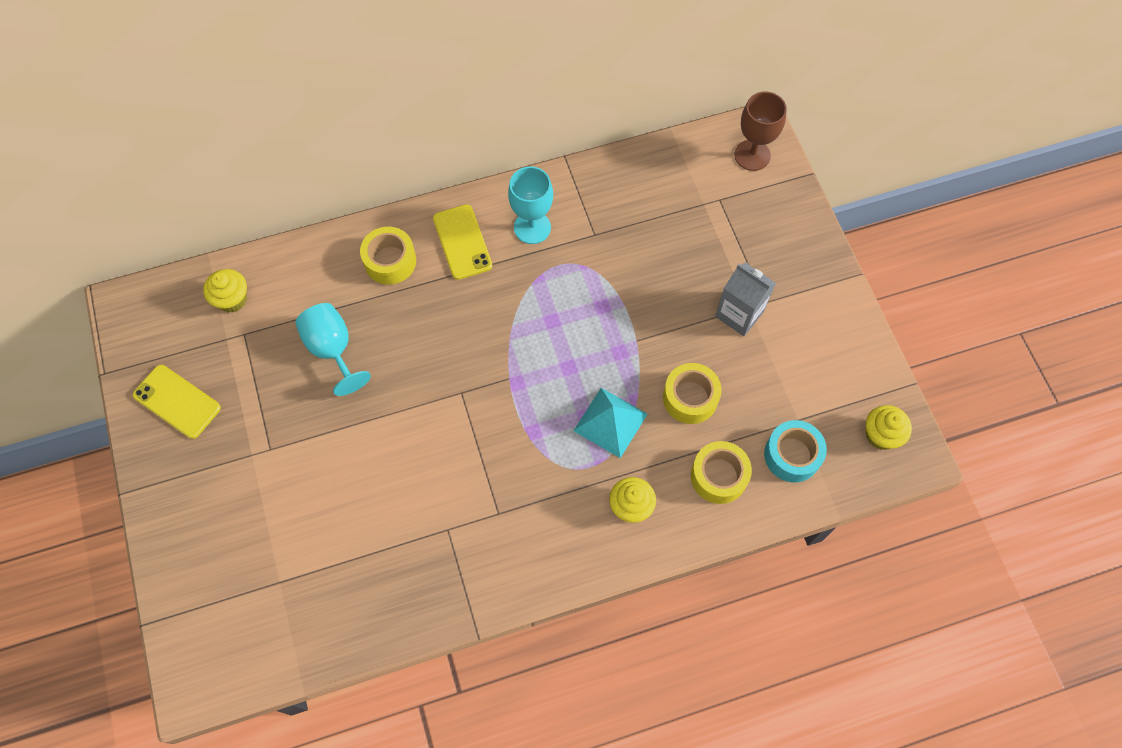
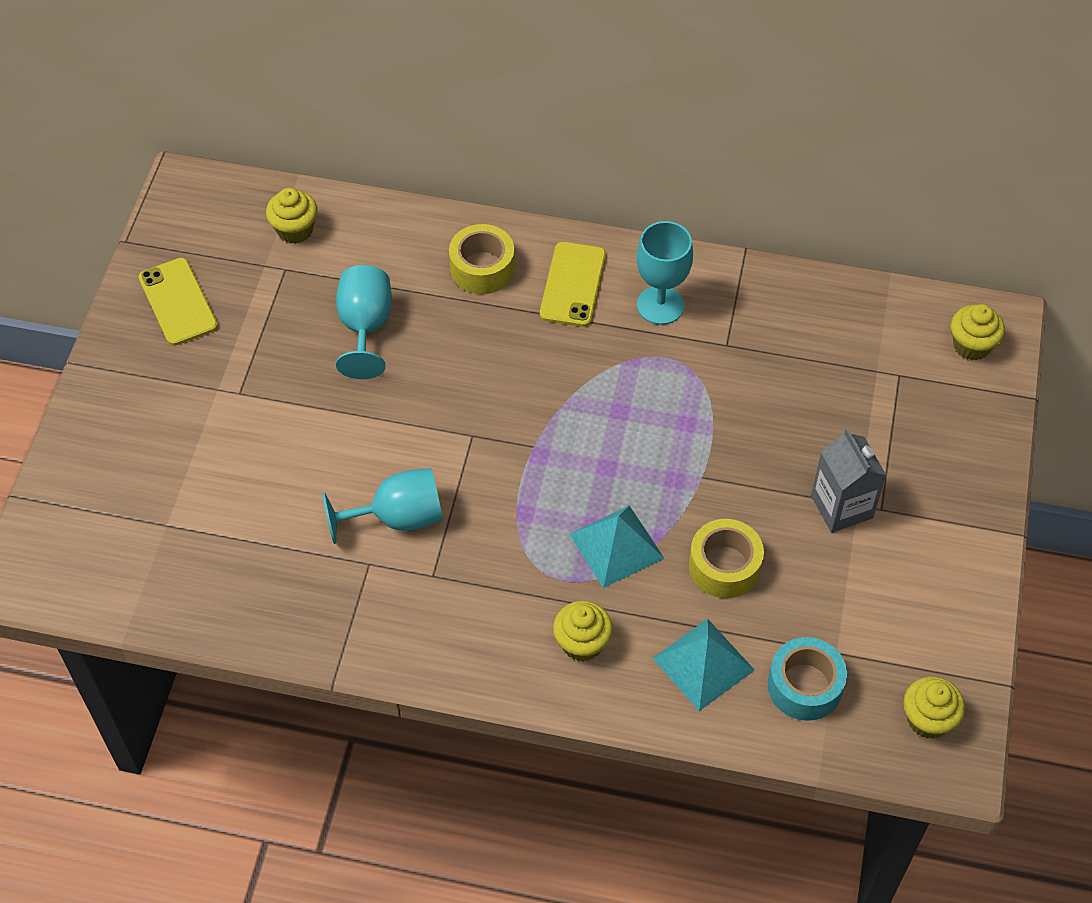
camera: 30 degrees right, 10 degrees down
yellow tape [691,441,752,504] -> turquoise pyramid [652,619,755,711]
brown goblet [734,91,787,171] -> yellow cupcake [951,304,1005,361]
none -> turquoise goblet [323,468,443,544]

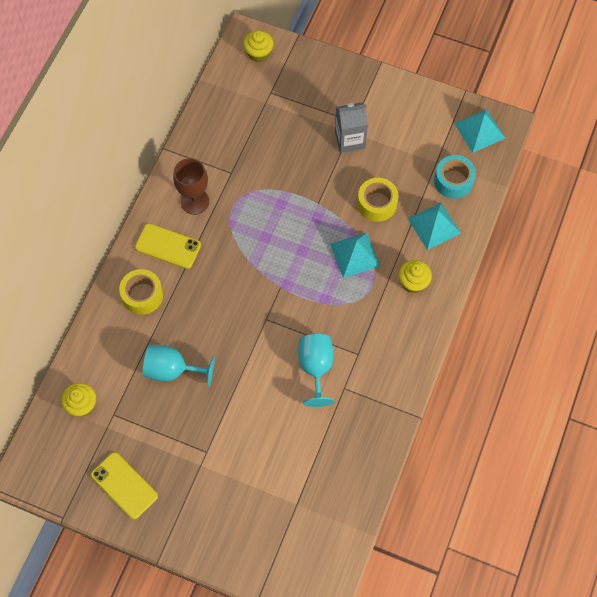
camera: 80 degrees left, 10 degrees up
yellow phone [138,258,218,346] -> yellow phone turned 60 degrees clockwise [91,452,158,519]
turquoise goblet [636,221,693,325] -> brown goblet [173,158,209,215]
yellow cupcake [903,677,965,739] -> turquoise pyramid [454,109,505,153]

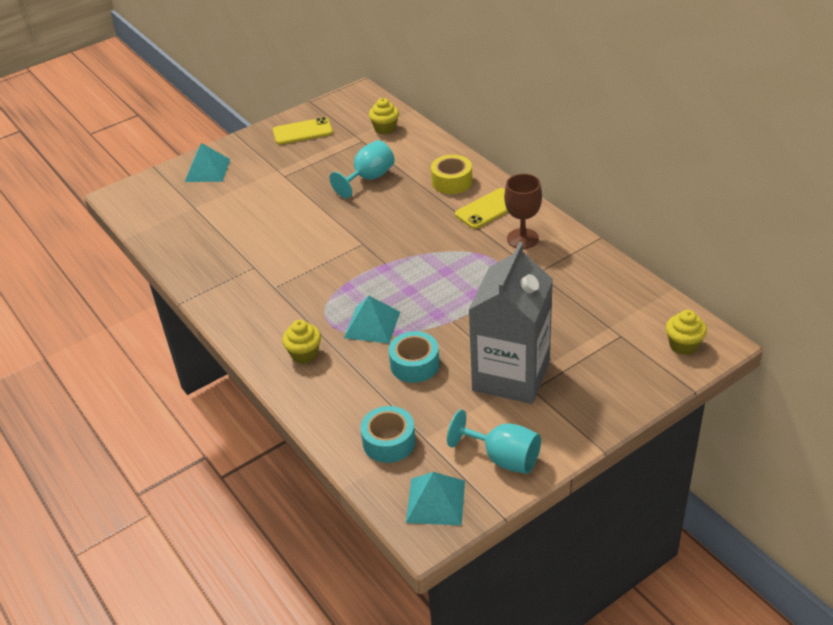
camera: 125 degrees right, 25 degrees down
turquoise goblet [298,334,335,407] -> turquoise goblet moved to [447,410,541,474]
grey carton [335,102,368,153] -> grey carton [468,242,553,404], size x1.87
yellow tape [357,178,398,222] -> turquoise tape [389,331,440,383]
turquoise pyramid [408,203,461,250] -> turquoise pyramid moved to [185,143,230,182]

